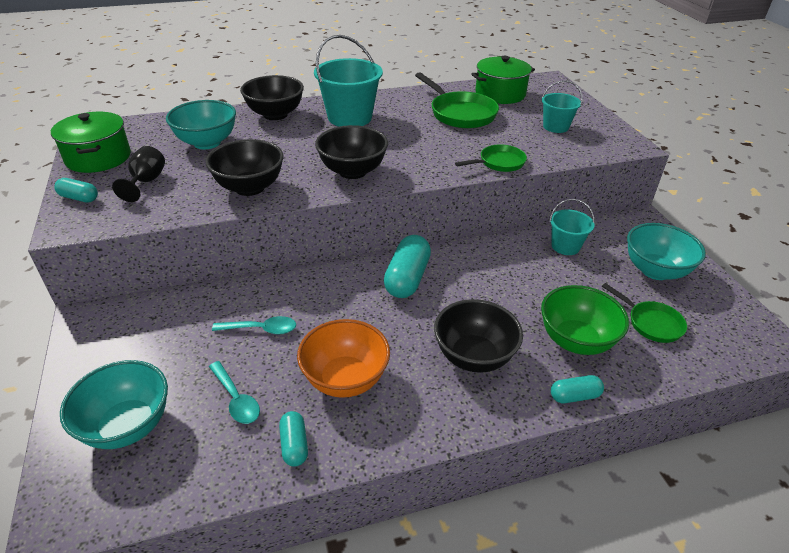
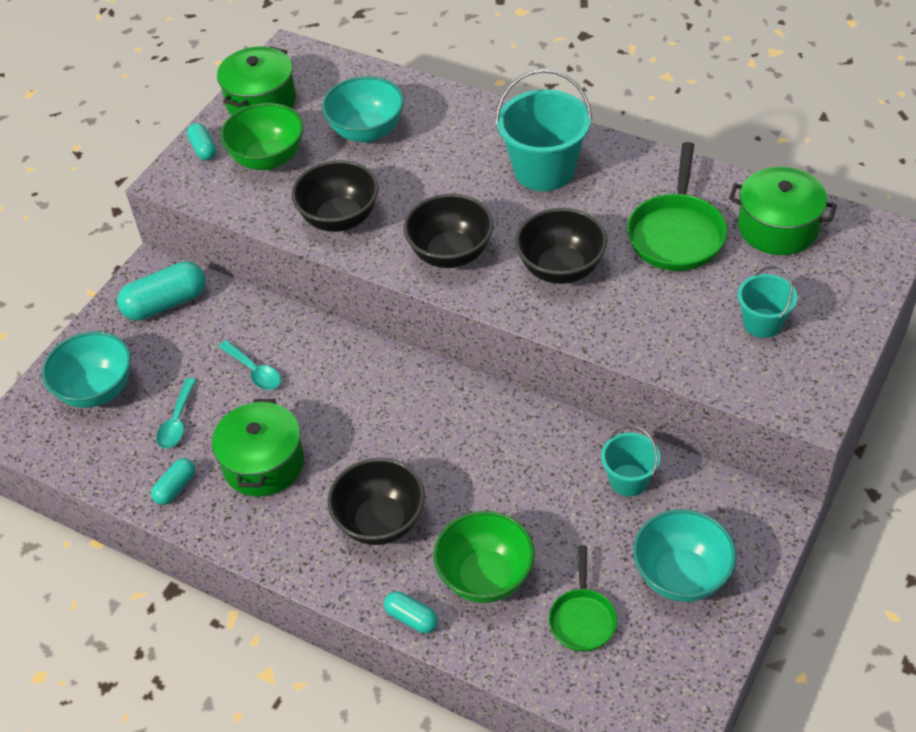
camera: 50 degrees right, 10 degrees up
black goblet [112,146,165,202] -> green bowl [220,103,304,170]
black bowl [240,75,304,120] -> black bowl moved to [515,208,607,284]
orange bowl [297,319,390,398] -> green pot [212,399,304,497]
turquoise capsule [384,235,431,298] -> turquoise capsule moved to [117,261,206,321]
green pan [455,145,527,172] -> none

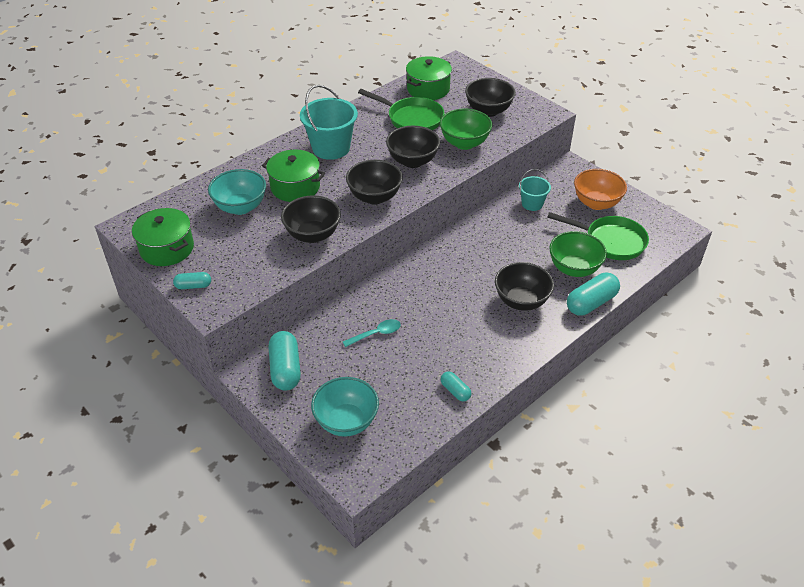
camera: 75 degrees left, 5 degrees down
turquoise spoon [156,378,196,449] -> none
green pot [212,399,304,497] -> green pot moved to [262,150,325,202]
green bowl [220,103,304,170] -> green bowl moved to [440,108,492,150]
turquoise capsule [384,591,438,633] -> turquoise capsule [567,273,620,316], size x1.83
green pan [549,545,617,652] -> green pan [547,212,649,260], size x1.66
turquoise bowl [633,509,737,602] -> orange bowl [574,169,627,210]
turquoise bucket [738,266,797,338] -> black bowl [465,78,516,117]

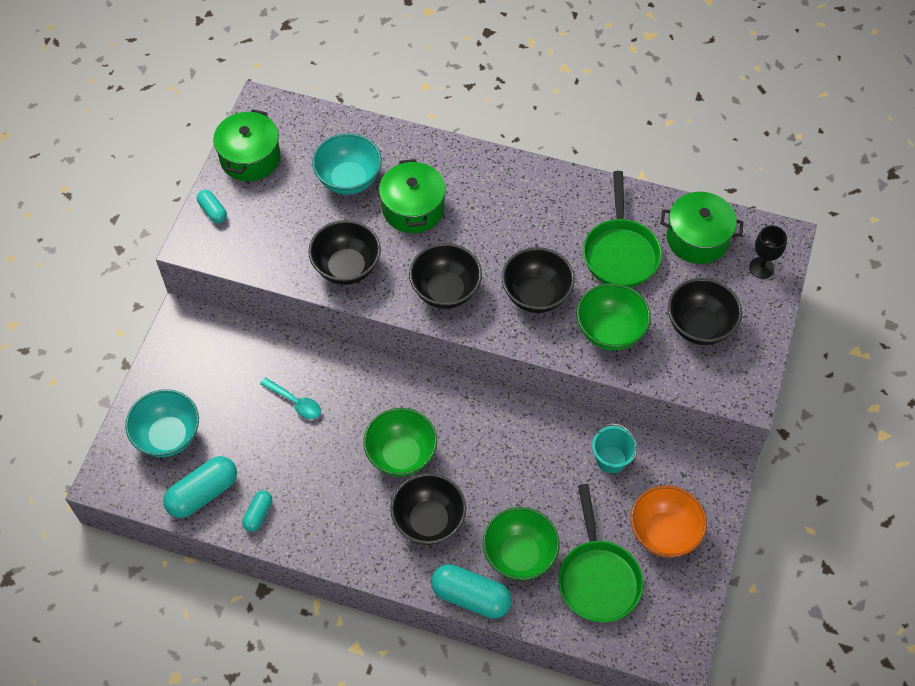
camera: 60 degrees right, 15 degrees up
turquoise capsule [269,331,301,390] -> turquoise capsule moved to [163,456,237,518]
turquoise bucket [300,85,358,160] -> none
none -> green bowl [363,408,437,477]
none -> black goblet [749,226,787,279]

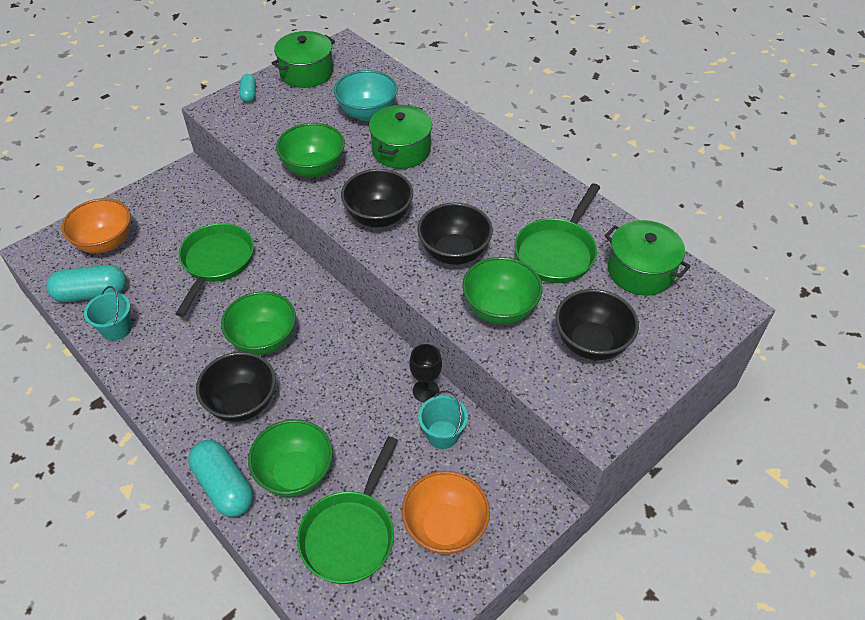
camera: 30 degrees right, 10 degrees down
turquoise bowl [125,389,199,457] -> orange bowl [61,198,131,253]
turquoise capsule [242,490,272,532] -> turquoise bucket [84,286,132,341]
turquoise spoon [260,377,321,419] -> green pan [176,223,254,317]
black bowl [308,220,381,285] -> green bowl [276,123,345,178]
black goblet [749,226,787,279] -> black goblet moved to [409,344,442,402]

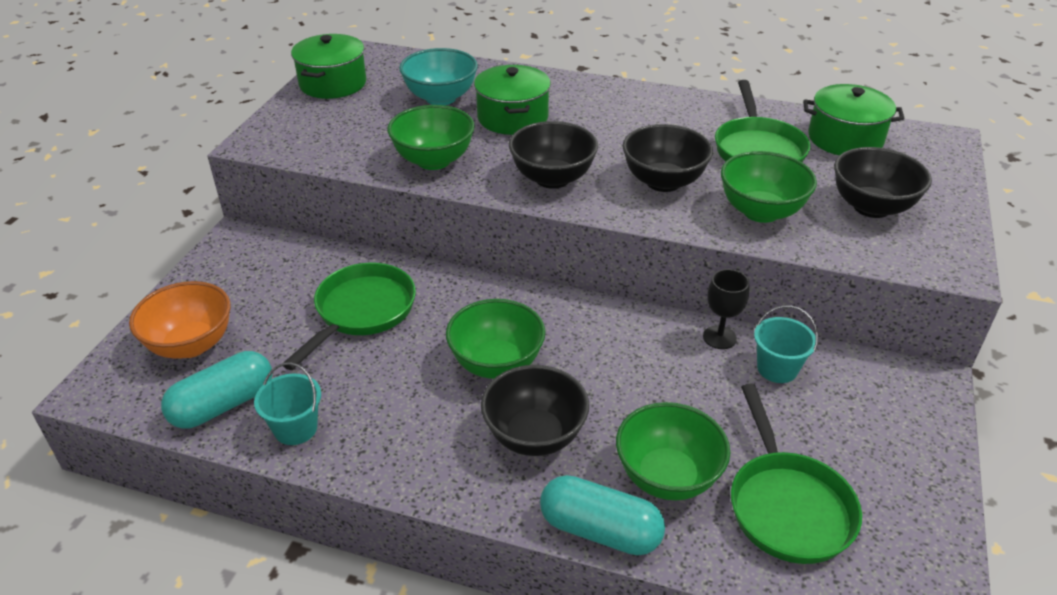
camera: 30 degrees left, 10 degrees down
green pan [176,223,254,317] -> green pan turned 45 degrees clockwise [283,263,416,370]
turquoise capsule [239,74,256,103] -> none
orange bowl [402,471,490,554] -> none

